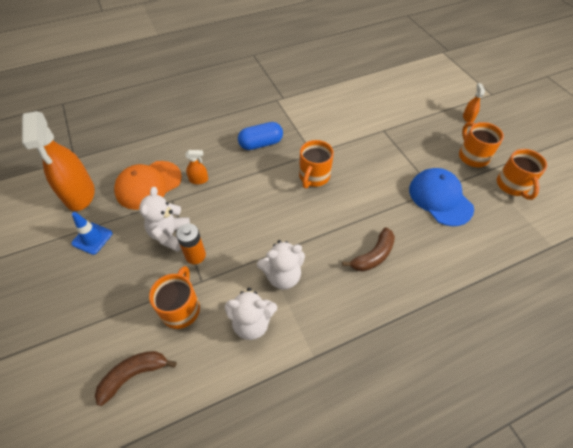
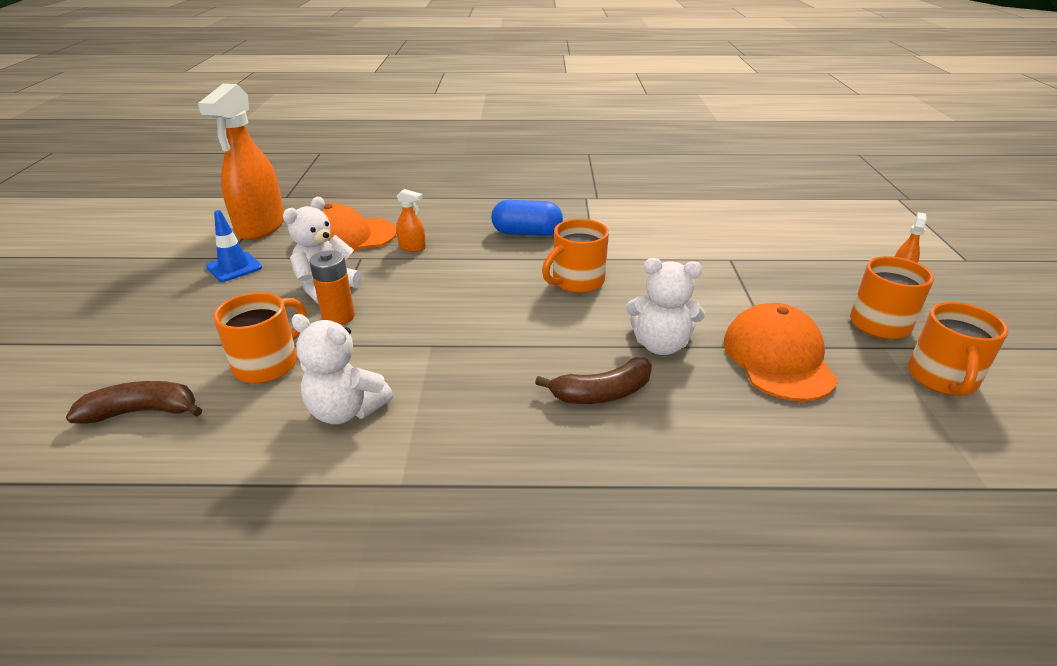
camera: 25 degrees right, 20 degrees down
white teddy bear [257,240,305,290] -> white teddy bear moved to [626,258,705,355]
blue cap [409,168,474,226] -> orange cap [723,303,838,401]

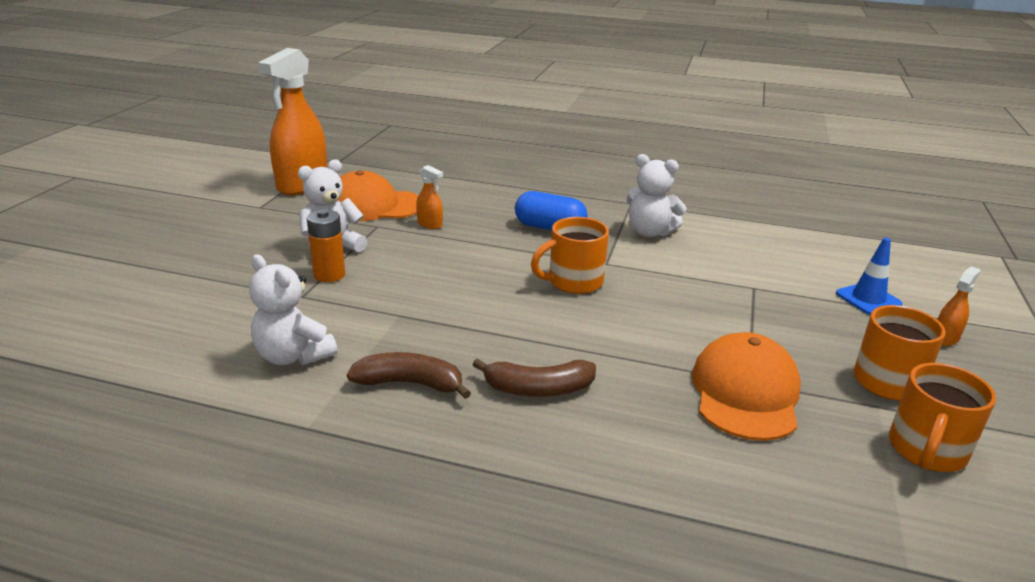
camera: 15 degrees right, 5 degrees down
brown banana [66,381,202,424] -> brown banana moved to [347,352,471,399]
blue traffic cone [206,210,262,282] -> blue traffic cone moved to [836,238,903,315]
orange mug [213,292,306,383] -> none
white teddy bear [626,258,705,355] -> white teddy bear moved to [626,154,687,237]

